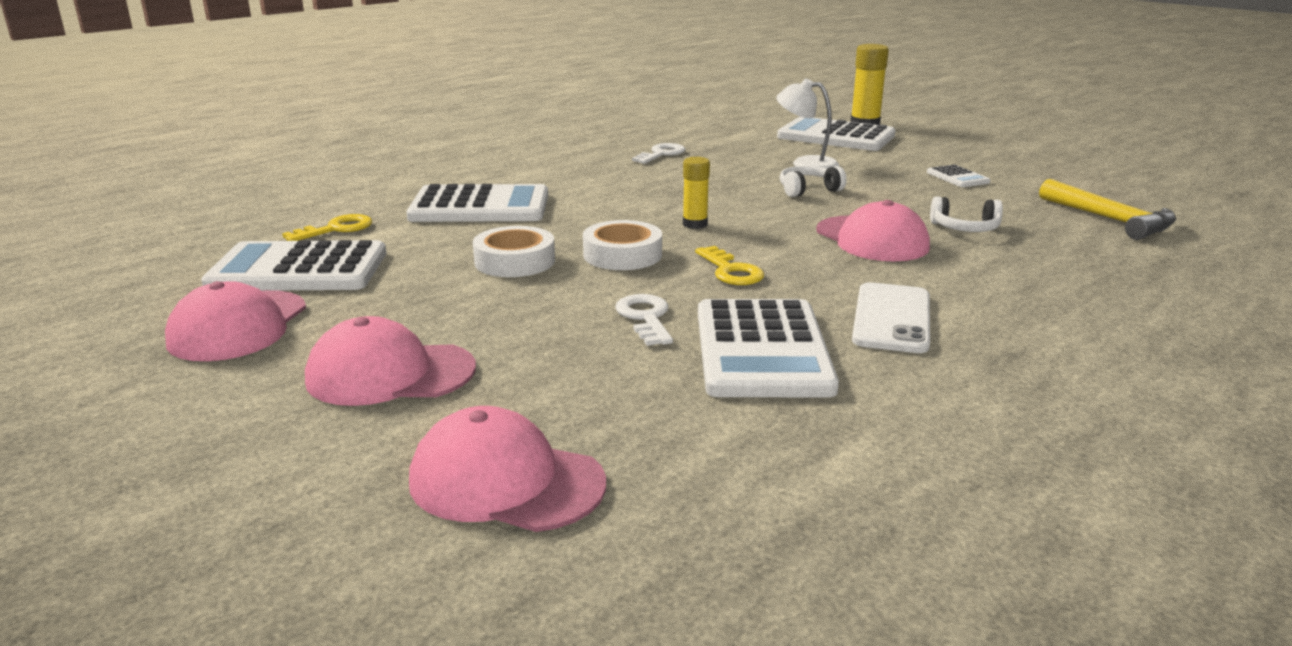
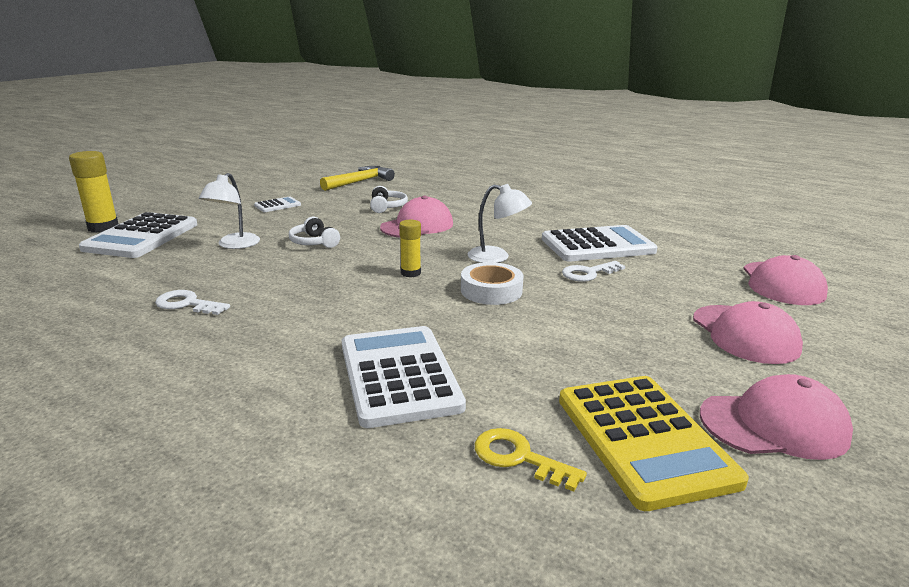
camera: 105 degrees left, 0 degrees up
white calculator [201,240,386,291] -> yellow calculator [559,376,749,511]
white tape [473,226,555,277] -> none
yellow key [695,246,764,285] -> white lamp [468,184,532,263]
white phone [852,282,930,353] -> none

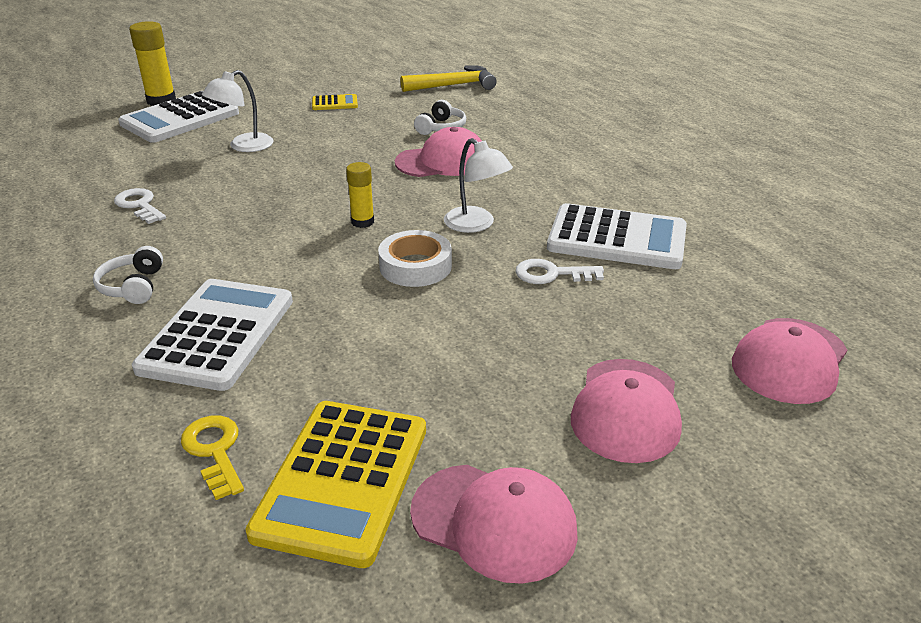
camera: 30 degrees right, 10 degrees up
white calculator [254,196,301,212] -> yellow calculator [312,94,358,110]
white headphones [289,217,340,248] -> white headphones moved to [93,246,163,304]

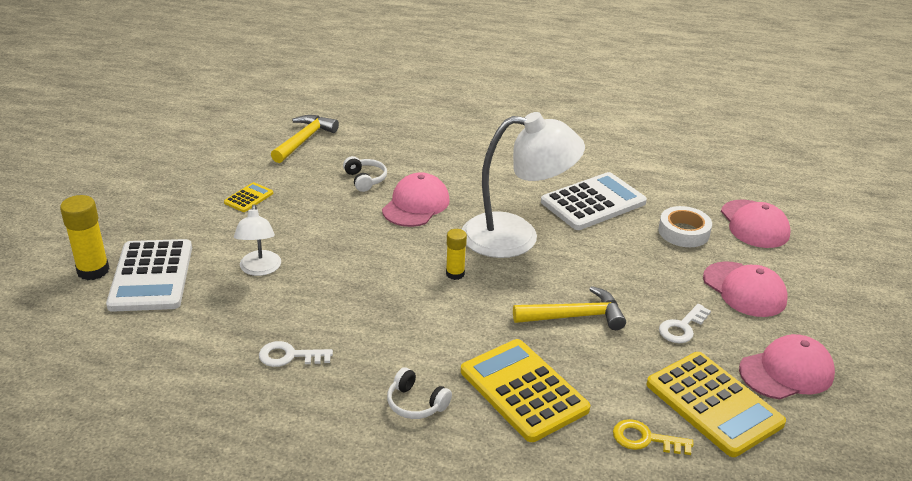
camera: 50 degrees left, 0 degrees up
white calculator [132,279,293,391] -> yellow calculator [461,339,590,442]
white tape [378,230,452,287] -> white tape moved to [658,206,712,247]
white lamp [444,138,513,233] -> white lamp [462,112,585,258], size x1.95
white key [515,259,604,284] -> white key moved to [659,304,711,343]
none -> yellow hammer [513,286,626,330]

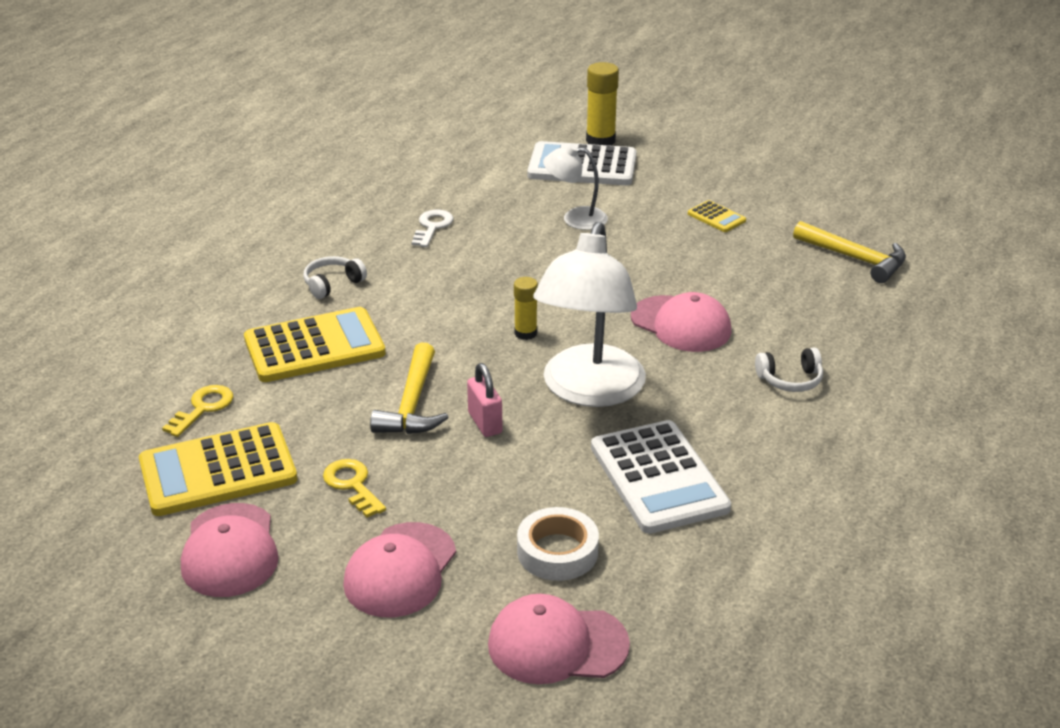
camera: 105 degrees right, 0 degrees up
white headphones [343,156,387,192] -> white headphones moved to [755,347,823,392]
white key [659,304,711,343] -> yellow key [323,459,386,518]
pink cap [703,261,788,317] -> pink cap turned 45 degrees counterclockwise [343,522,456,617]
none -> pink padlock [467,363,503,437]

